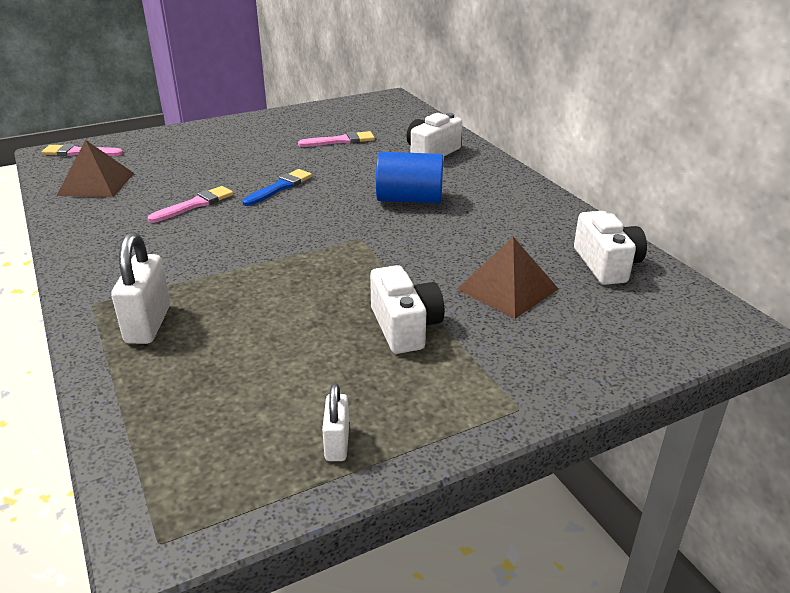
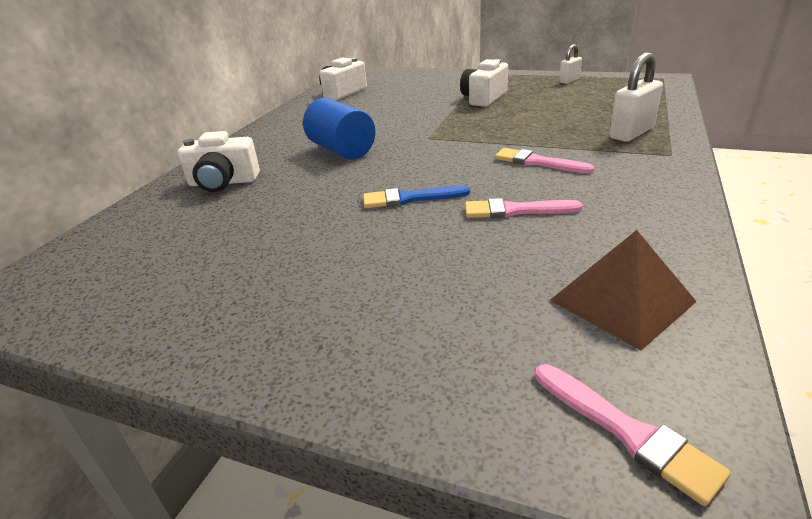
camera: 130 degrees left, 0 degrees up
pink brush [298,131,375,147] -> pink brush moved to [495,148,595,174]
brown pyramid [457,237,558,319] -> none

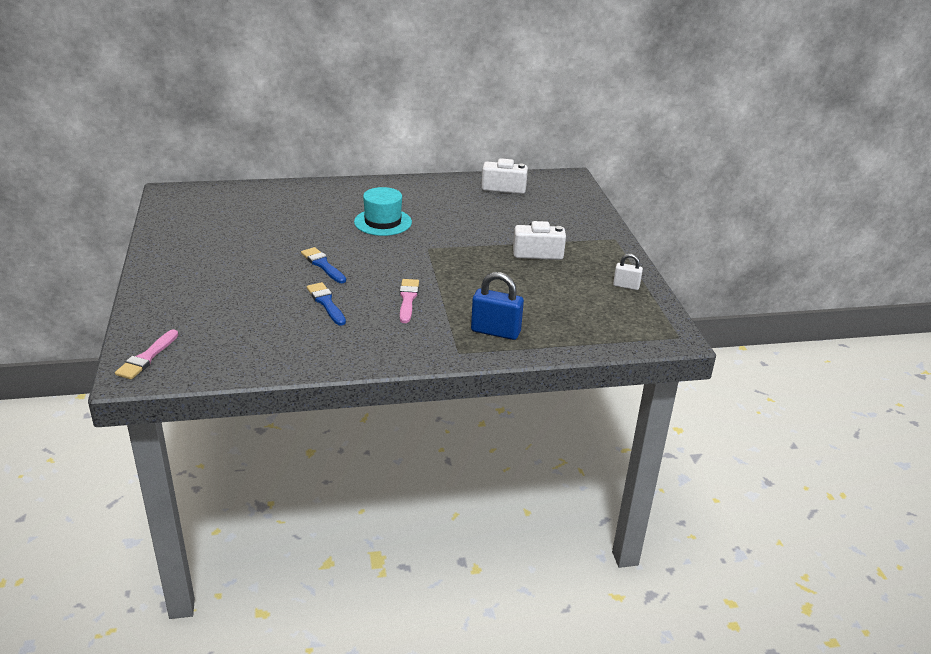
camera: 55 degrees right, 0 degrees up
white camera [178,131,260,192] -> none
blue cylinder [303,98,375,160] -> turquoise hat [354,187,412,236]
pink brush [465,198,583,218] -> blue brush [307,282,346,326]
brown pyramid [550,230,697,350] -> none
white padlock [609,53,663,142] -> blue padlock [471,272,524,340]

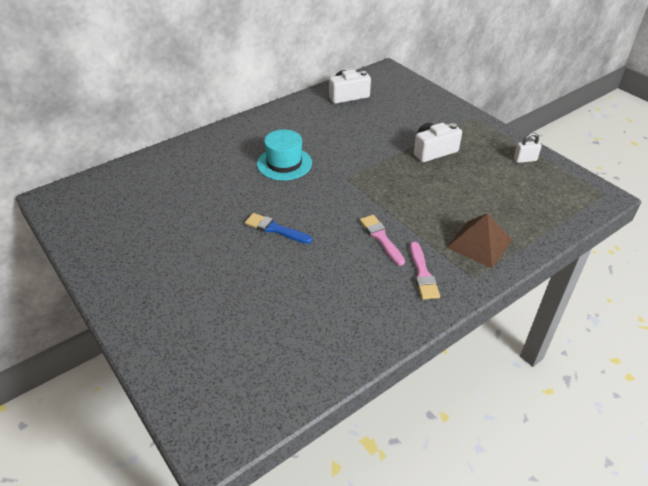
camera: 25 degrees left, 10 degrees up
pink brush [115,329,178,380] -> pink brush moved to [410,242,440,300]
blue brush [307,282,346,326] -> none
blue padlock [471,272,524,340] -> brown pyramid [447,213,512,268]

